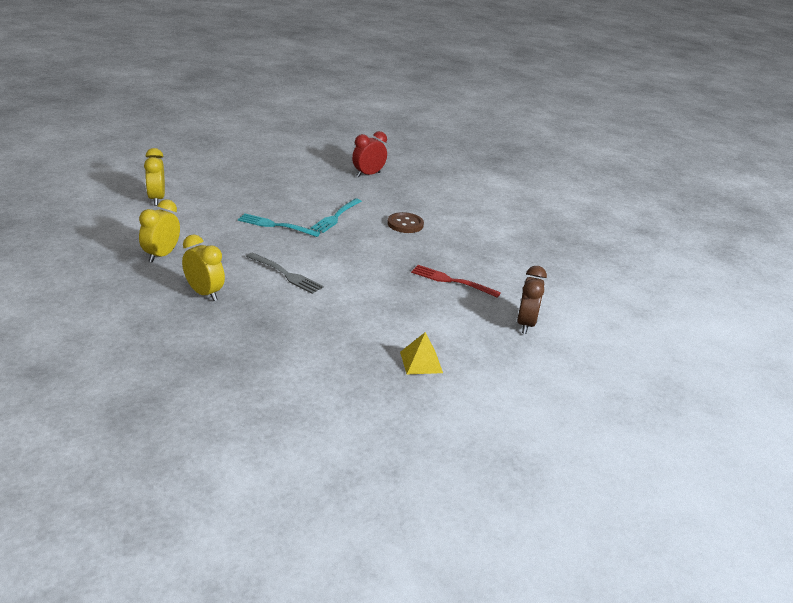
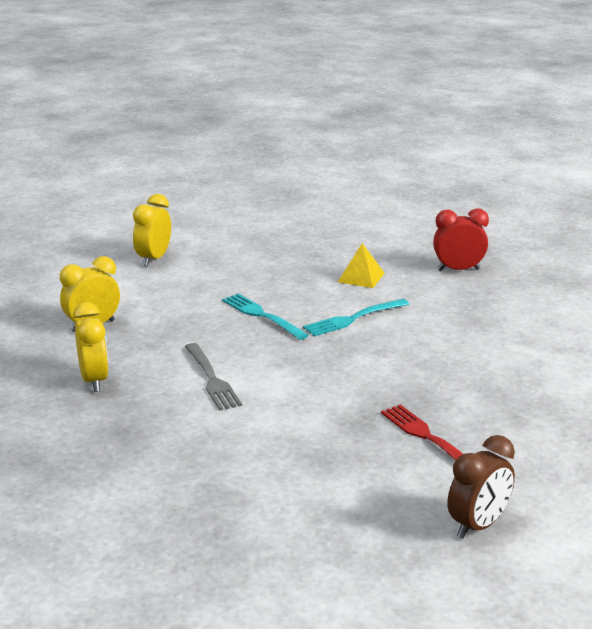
camera: 35 degrees right, 5 degrees down
brown button [387,212,424,233] -> none
yellow pyramid [400,332,443,374] -> yellow pyramid moved to [338,243,384,288]

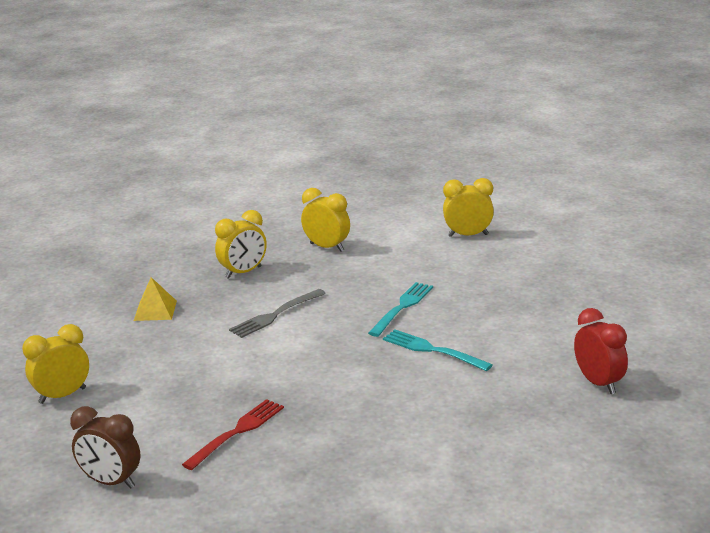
camera: 70 degrees right, 0 degrees up
yellow pyramid [338,243,384,288] -> yellow pyramid moved to [134,277,177,321]
none -> yellow clock [22,324,89,404]

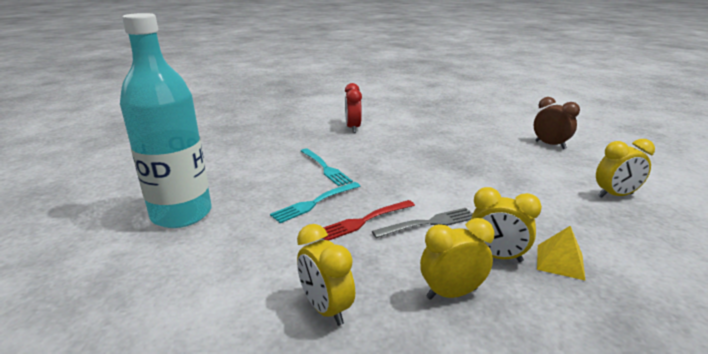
camera: 160 degrees left, 0 degrees up
red fork [182,399,284,470] -> red fork moved to [323,200,415,241]
yellow clock [443,178,494,237] -> yellow clock moved to [471,187,542,262]
red clock [574,308,628,394] -> red clock moved to [345,83,362,133]
none -> turquoise bottle [120,13,212,228]

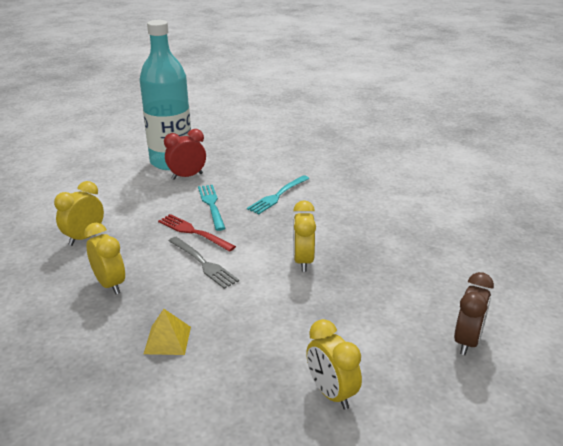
camera: 70 degrees right, 5 degrees up
turquoise fork [270,182,360,223] -> turquoise fork turned 45 degrees clockwise [198,185,226,231]
red clock [345,83,362,133] -> red clock moved to [164,129,206,180]
yellow clock [471,187,542,262] -> yellow clock moved to [293,200,316,272]

